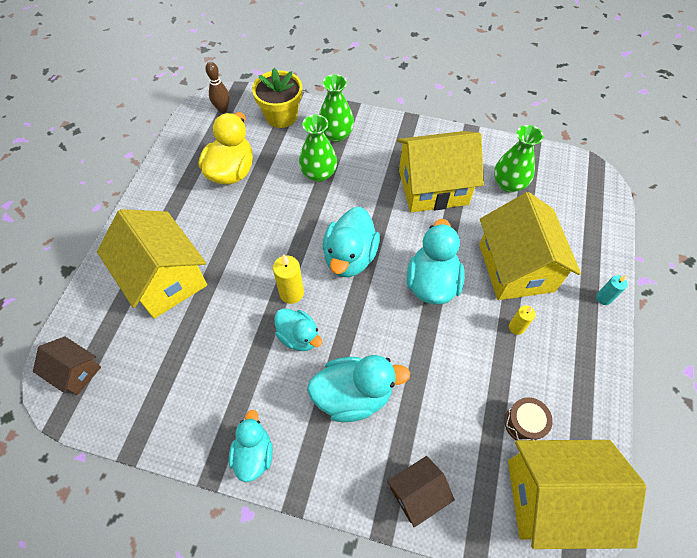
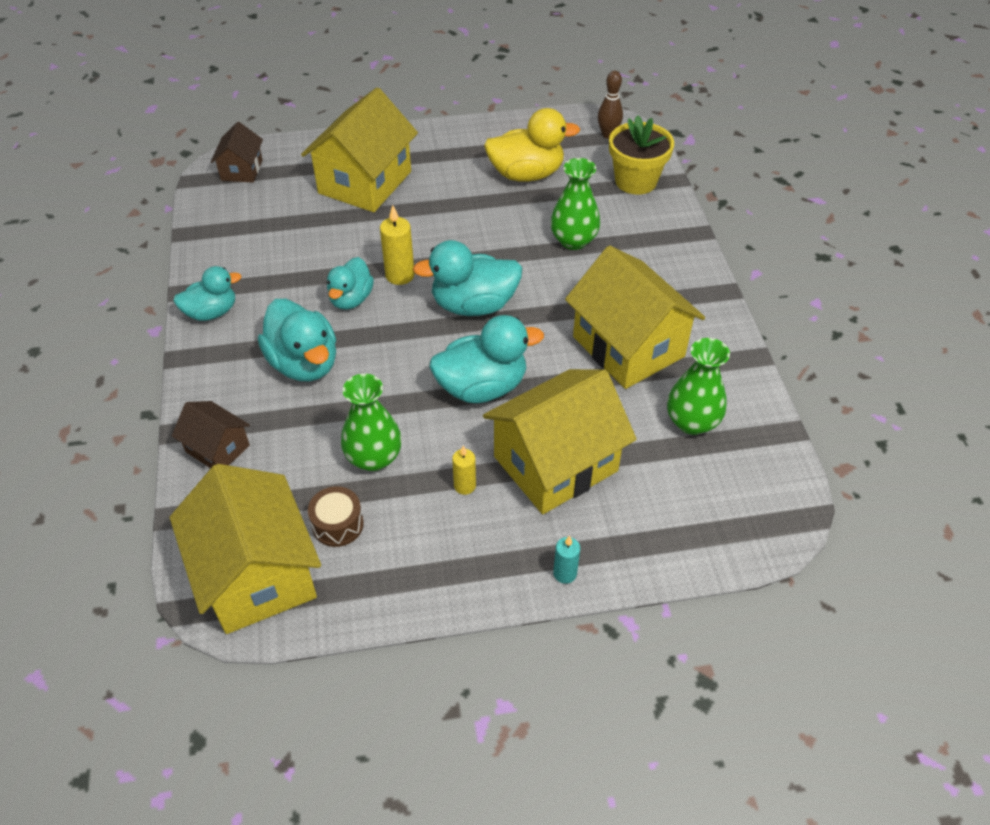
camera: 65 degrees right, 10 degrees down
green vase [319,74,354,142] -> green vase moved to [341,374,402,471]

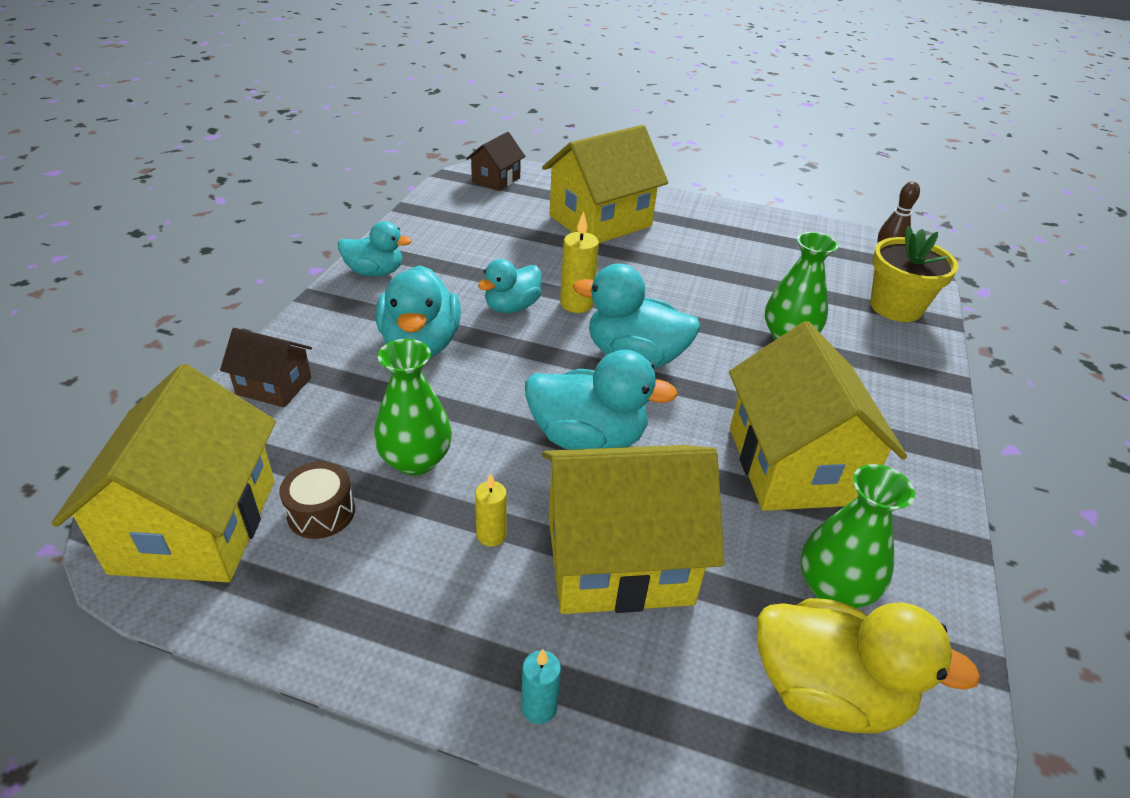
camera: 25 degrees right, 10 degrees down
brown house [172,401,250,468] -> brown house turned 45 degrees counterclockwise [220,328,312,407]
yellow duck [484,108,580,182] -> yellow duck moved to [757,598,981,734]

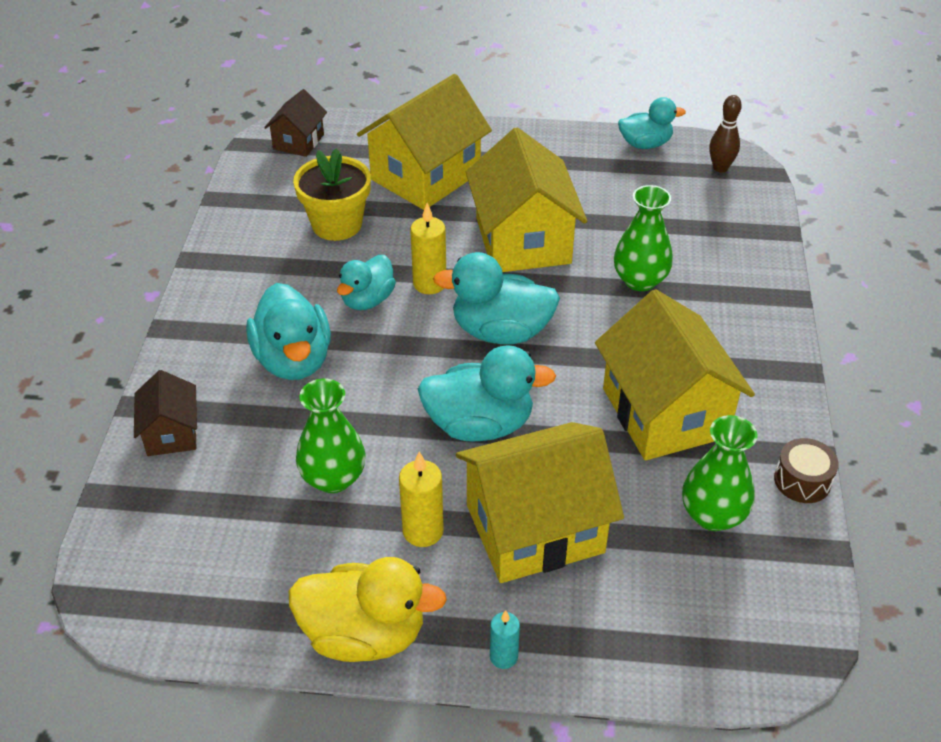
camera: 10 degrees left, 5 degrees up
yellow house [52,364,276,582] -> yellow house moved to [466,128,587,272]
brown house [220,328,312,407] -> brown house turned 75 degrees clockwise [134,370,197,456]
brown drum [279,462,355,539] -> brown drum moved to [774,438,838,503]
turquoise duck [338,221,412,277] -> turquoise duck moved to [618,97,686,149]
yellow candle [475,473,507,547] -> yellow candle [399,452,444,547], size x1.58
yellow duck [757,598,981,734] -> yellow duck moved to [288,557,447,662]
yellow flower pot [870,226,958,322] -> yellow flower pot moved to [293,148,371,241]

